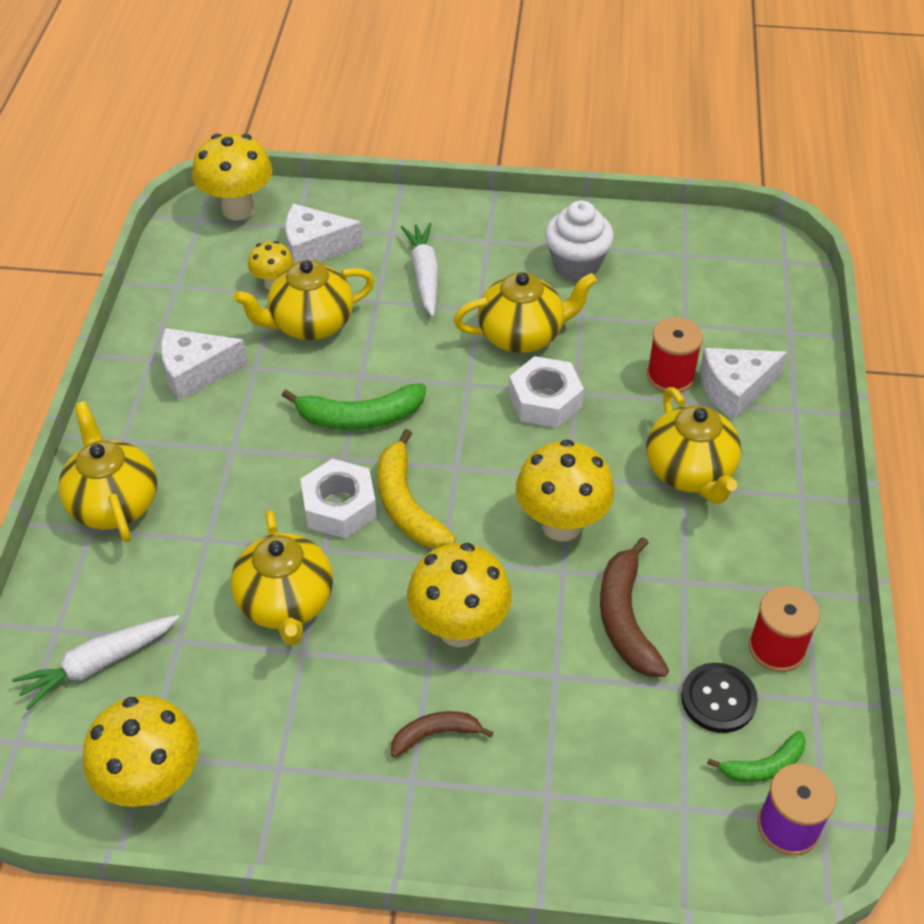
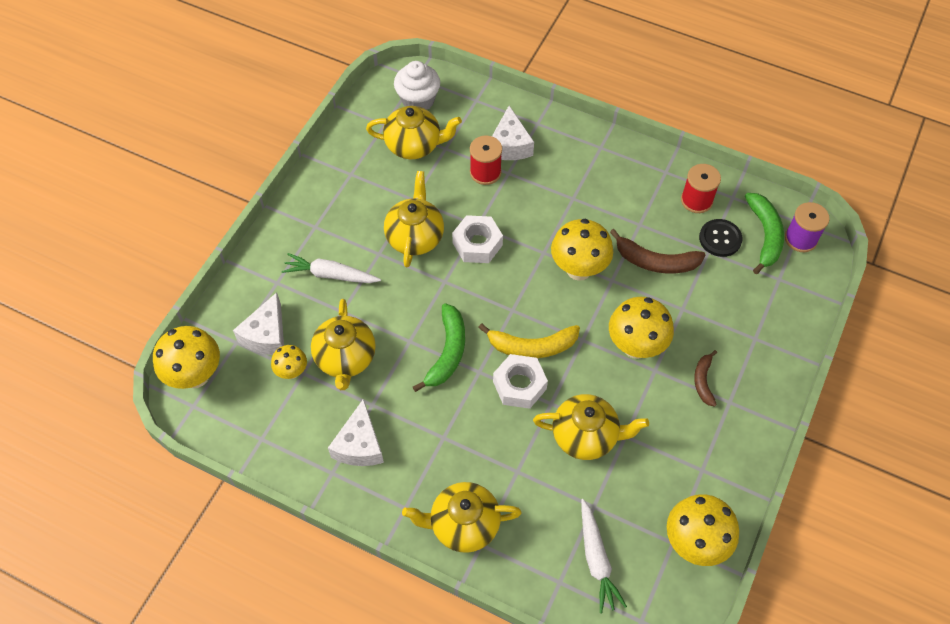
camera: 70 degrees left, 10 degrees up
white cupcake [545,200,614,280] -> white cupcake moved to [394,61,440,110]
yellow teapot [646,387,741,504] -> yellow teapot moved to [366,106,462,159]
green banana [707,731,806,782] -> green banana [745,193,784,274], size x1.67

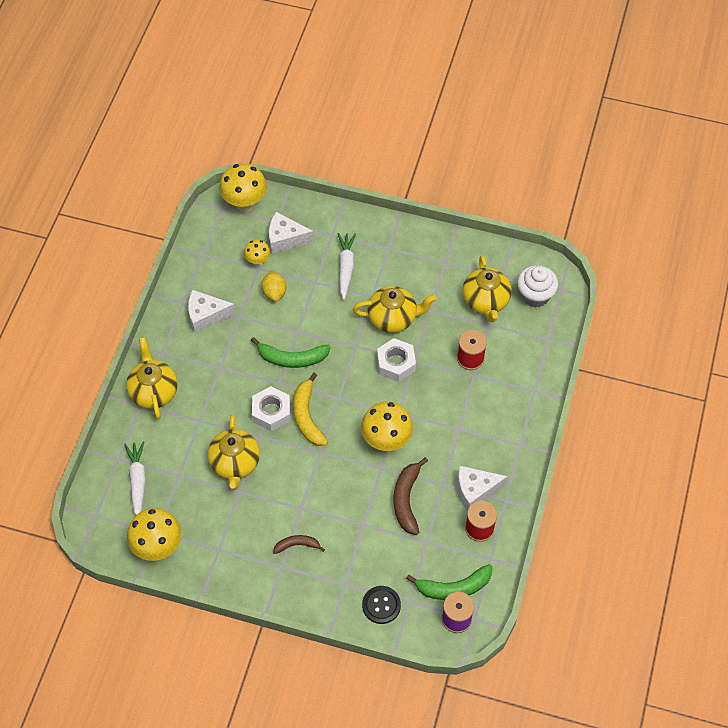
camera: 80 degrees right, 0 degrees up
yellow teapot [311,299,376,390] -> yellow lemon [262,271,286,302]
white cheese [492,105,534,160] -> white cheese moved to [458,466,508,511]
white carrot [581,499,627,613] -> white carrot turned 105 degrees clockwise [124,441,146,516]
yellow mushroom [609,297,674,359] -> none
black button [699,219,743,257] -> black button moved to [362,586,401,624]

